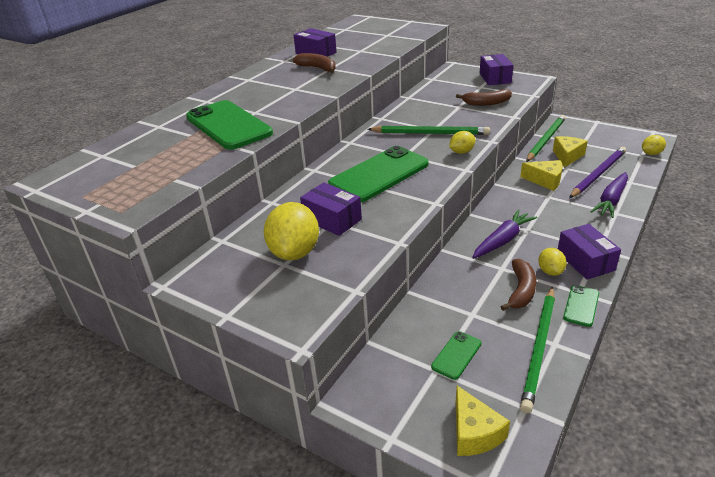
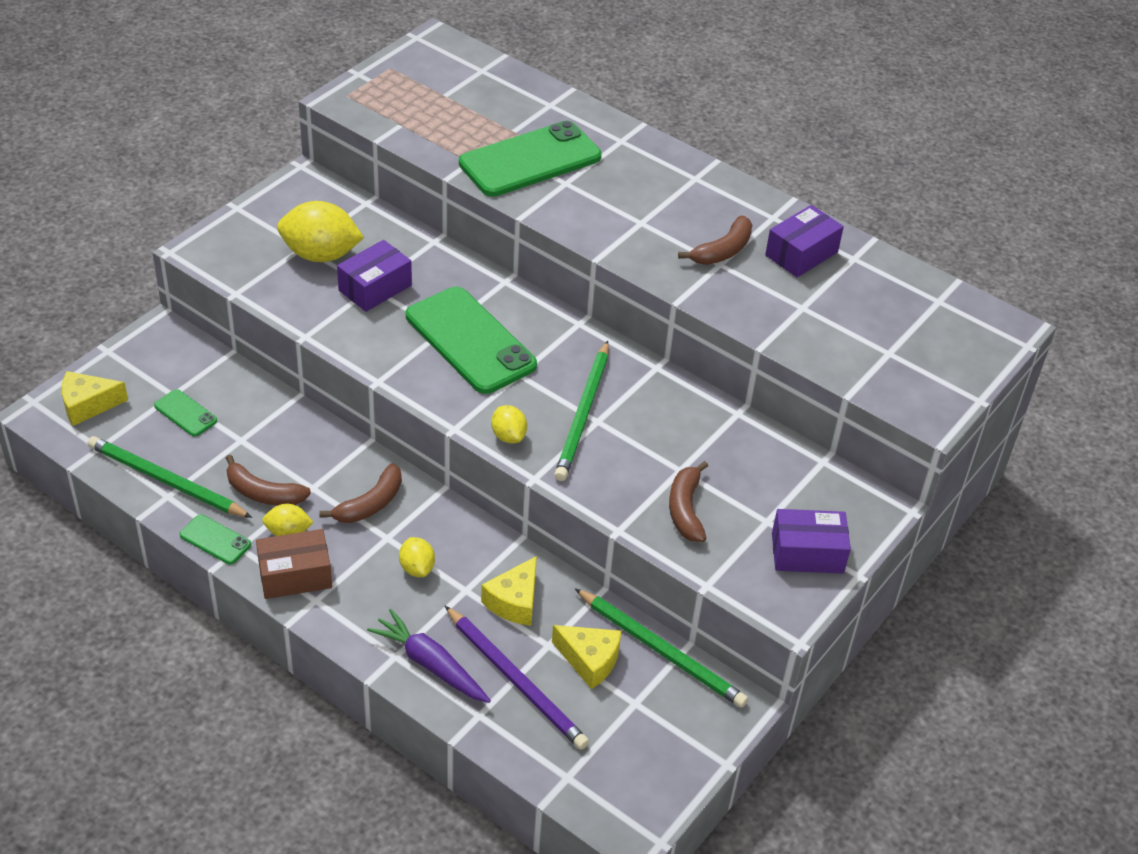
camera: 90 degrees right, 10 degrees up
purple carrot [472,209,537,259] -> brown banana [319,463,402,523]
purple box [558,224,621,280] -> brown box [256,529,332,599]
yellow lemon [642,135,666,155] -> yellow lemon moved to [399,537,435,577]

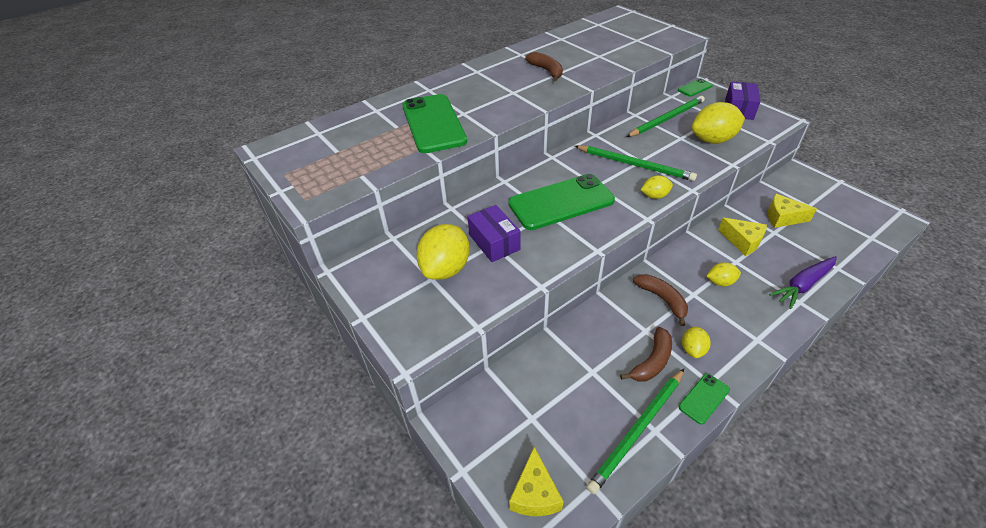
camera: 70 degrees left, 0 degrees up
green phone [154,389,217,437] -> green phone moved to [678,78,713,97]
brown box [256,529,332,599] -> none
purple pencil [445,606,589,750] -> none
yellow cheese [552,625,621,689] -> yellow cheese turned 120 degrees counterclockwise [768,194,817,228]
green pencil [575,588,748,708] -> green pencil moved to [626,96,705,137]
brown banana [669,461,708,542] -> yellow lemon [692,102,745,144]
purple box [765,205,844,277] -> none

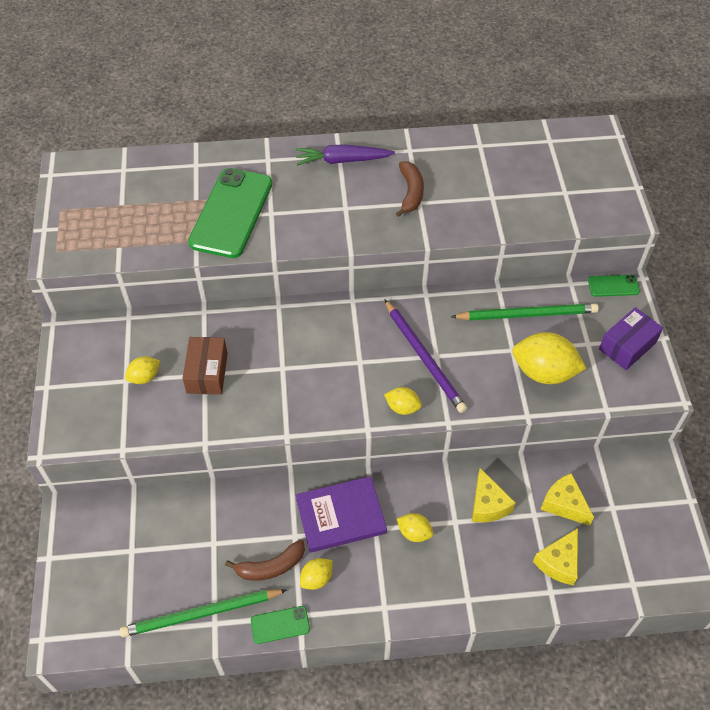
camera: 30 degrees right, 10 degrees up
yellow lemon [416,224,470,280] -> yellow lemon [125,356,160,384], size x0.52
purple box [468,205,521,262] -> brown box [182,337,228,395]
green phone [508,174,615,230] -> none
yellow cheese [509,447,564,516] -> yellow cheese moved to [533,528,578,585]
green pencil [575,145,697,181] -> purple pencil [384,299,467,413]
brown banana [633,274,688,326] -> purple book [296,476,387,553]
purple carrot [769,256,837,309] -> purple carrot moved to [296,144,395,166]

